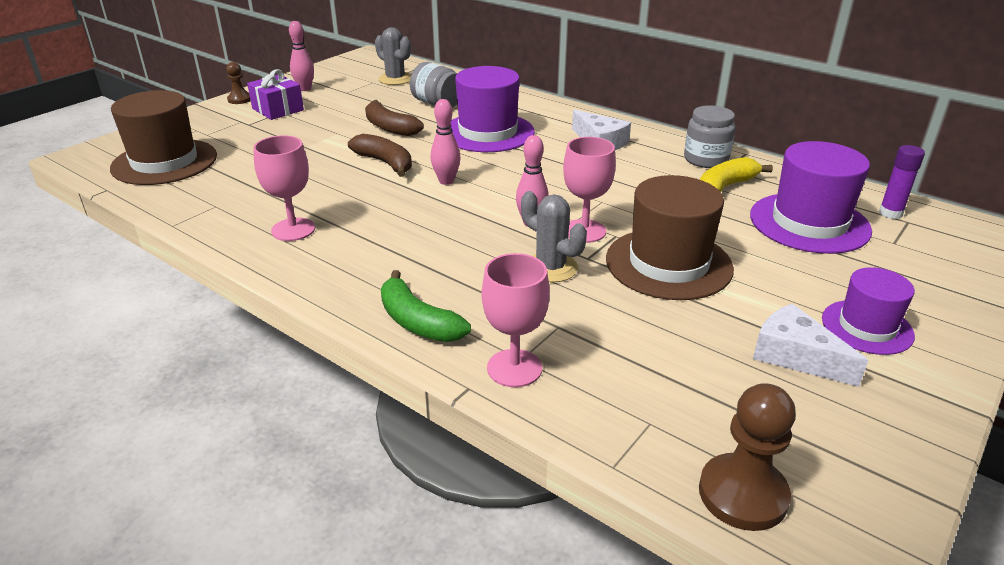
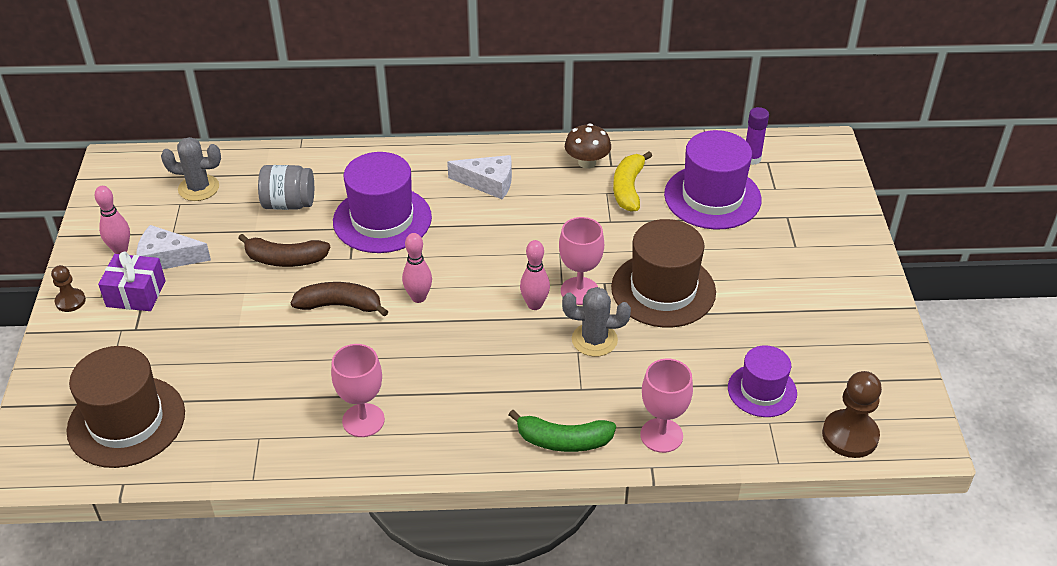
camera: 40 degrees left, 10 degrees up
grey jar [684,105,736,168] -> brown mushroom [565,123,611,169]
white cheese [753,304,869,387] -> white cheese moved to [137,225,211,269]
purple hat [822,267,915,355] -> purple hat moved to [728,345,797,417]

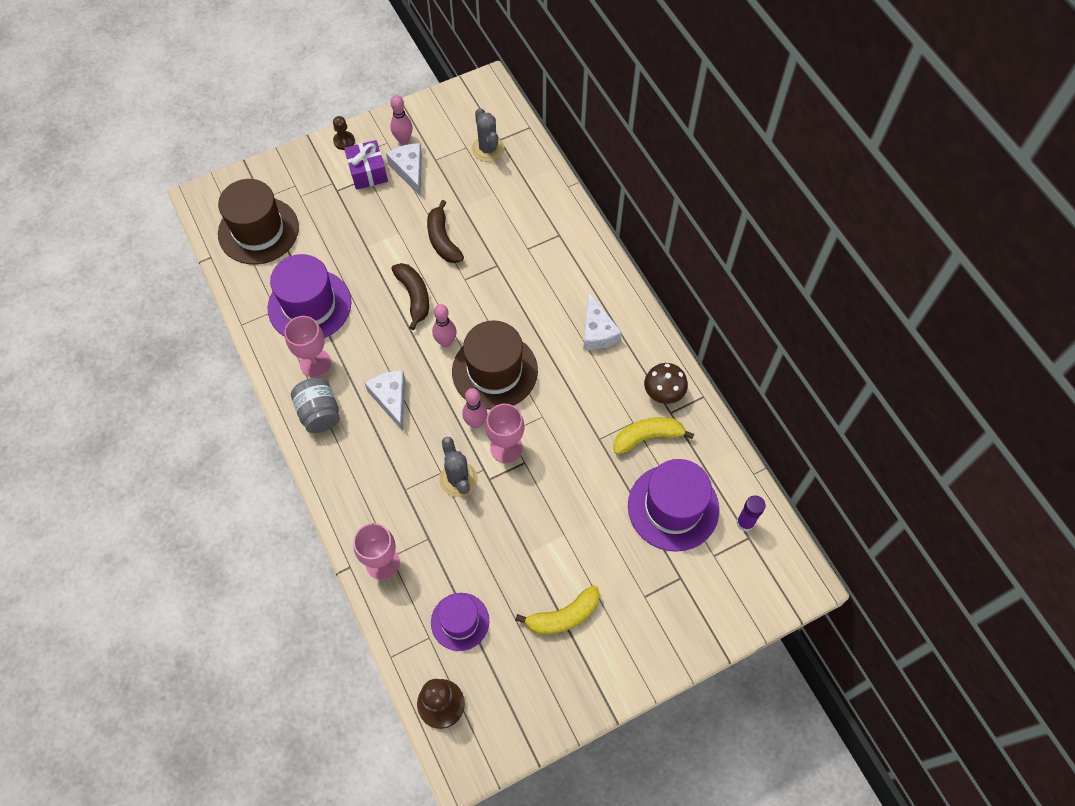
camera: 65 degrees right, 20 degrees up
grey jar [258,165,314,210] -> grey jar moved to [291,378,340,433]
purple hat [333,152,432,253] -> purple hat moved to [268,254,351,338]
green banana [509,410,616,452] -> none
brown hat [611,219,716,328] -> brown hat moved to [452,320,538,410]
none -> white cheese [365,370,405,431]
none -> yellow banana [515,585,600,635]

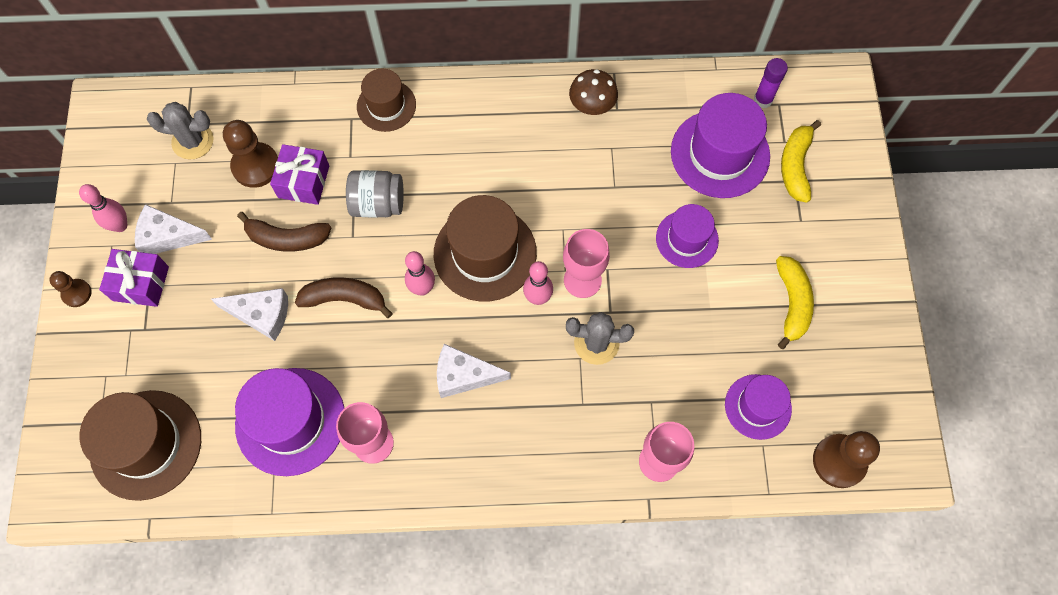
camera: 65 degrees left, 5 degrees up
grey jar [291,378,340,433] -> grey jar moved to [346,170,404,218]
white cheese [583,292,622,350] -> white cheese moved to [211,288,288,341]
yellow banana [613,417,694,455] -> yellow banana moved to [781,120,821,203]
none -> brown pawn [223,120,278,188]
none -> purple gift [270,144,329,205]
none -> brown hat [357,69,416,132]
none -> purple hat [656,204,719,268]

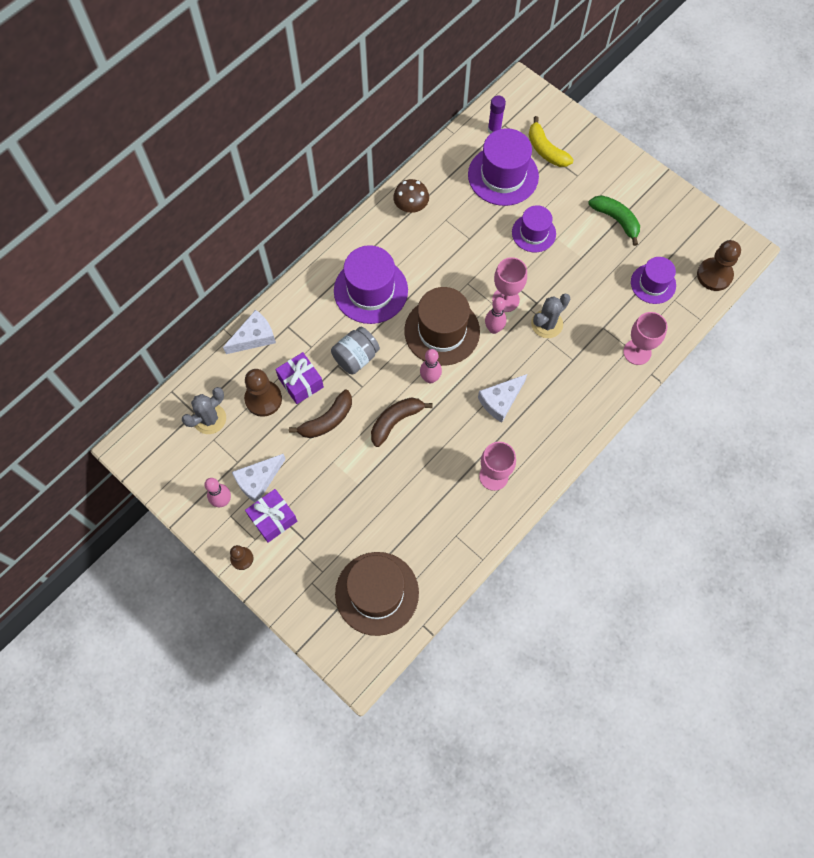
camera: 45 degrees left, 0 degrees up
white cheese [211,288,288,341] -> white cheese moved to [223,310,276,354]
purple hat [235,368,344,476] -> purple hat moved to [334,245,408,324]
brown hat [357,69,416,132] -> none
yellow banana [776,256,814,349] -> green banana [588,195,640,246]

